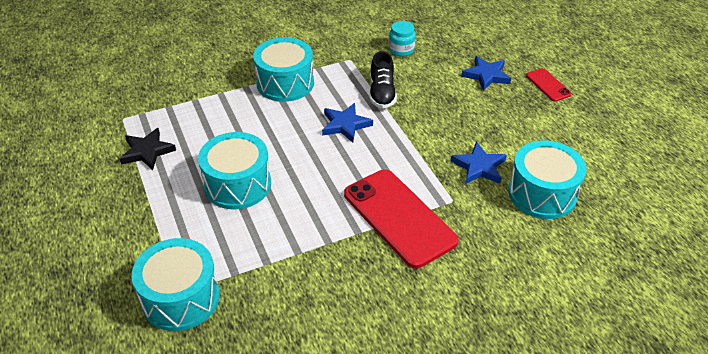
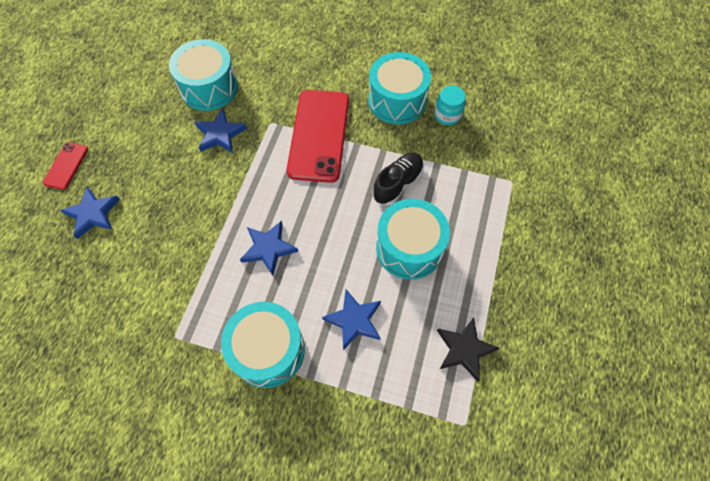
camera: 140 degrees left, 20 degrees up
turquoise drum [132,238,220,331] -> turquoise drum moved to [368,52,431,124]
black shoe [370,51,397,108] -> black shoe moved to [373,153,424,205]
turquoise jar [389,21,416,57] -> turquoise jar moved to [434,86,466,125]
none -> blue star [322,289,381,350]

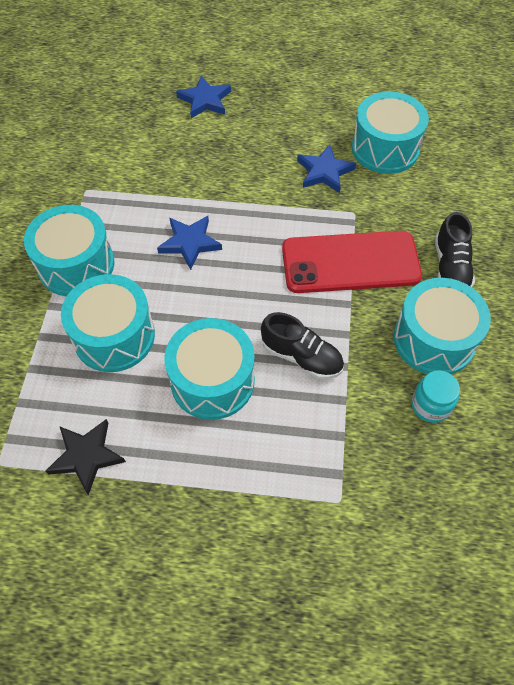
camera: 80 degrees right, 5 degrees down
red phone [43,142,88,190] -> none
blue star [322,289,381,350] -> turquoise drum [61,274,155,372]
none -> black shoe [435,212,475,287]

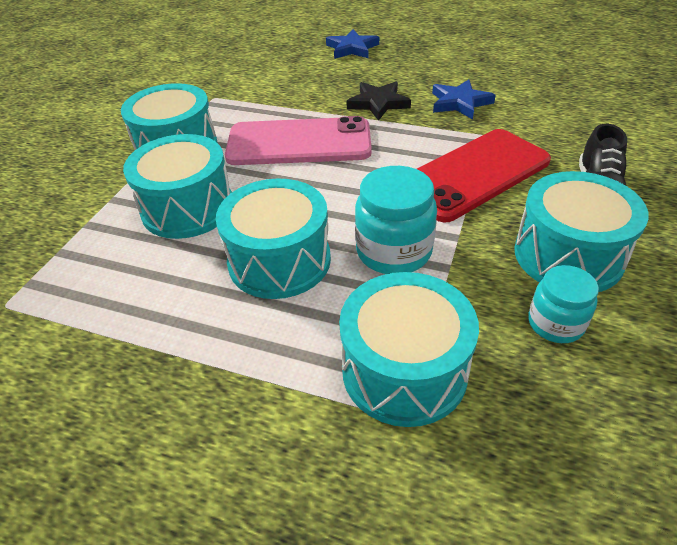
camera: 15 degrees right, 15 degrees down
black star [46,419,126,495] -> black star moved to [346,82,411,121]
blue star [157,216,222,270] -> pink phone [225,116,372,165]
black shoe [261,312,344,379] -> turquoise jar [355,166,437,274]
red phone [282,231,422,293] -> red phone turned 45 degrees counterclockwise [417,129,551,223]
turquoise drum [352,91,429,174] -> turquoise drum moved to [339,272,479,427]

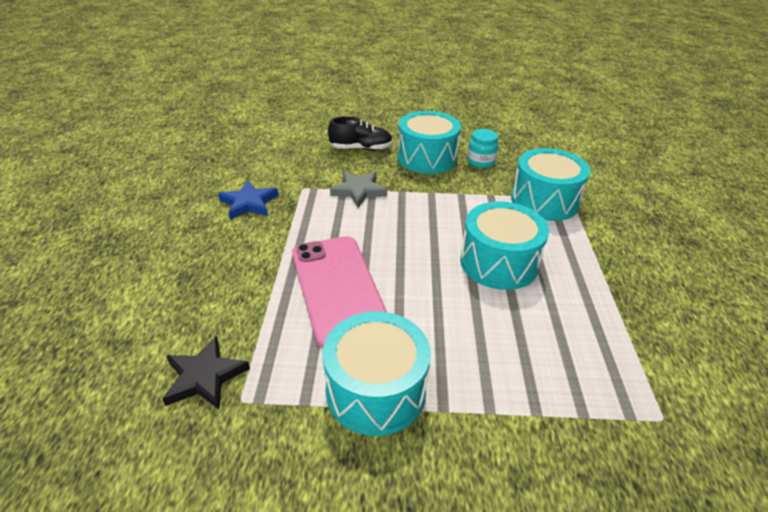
camera: 110 degrees left, 5 degrees down
turquoise drum [123,134,232,239] -> none
blue star [326,29,379,59] -> none
black star [346,82,411,121] -> black star moved to [162,336,250,409]
turquoise jar [355,166,437,274] -> none
red phone [417,129,551,223] -> grey star [330,171,387,207]

